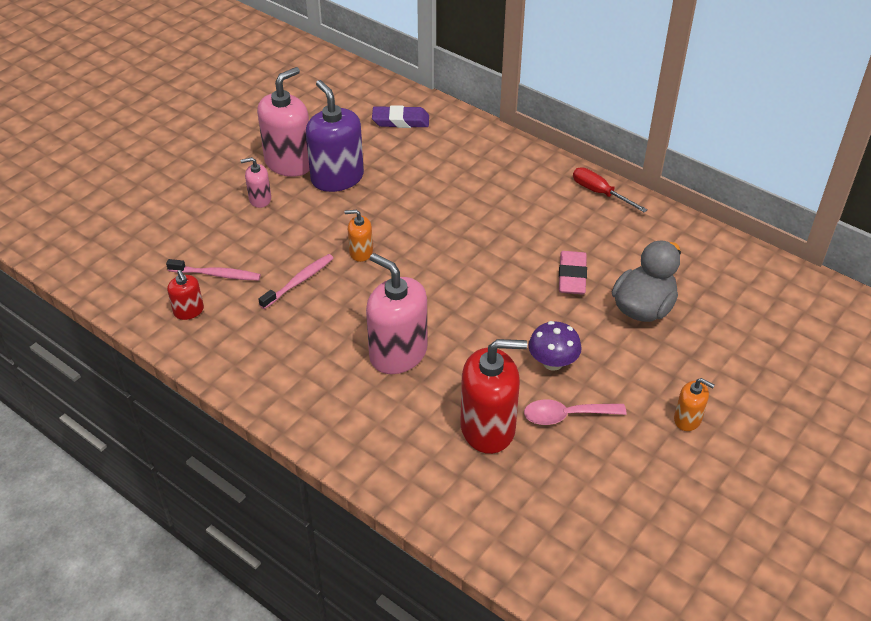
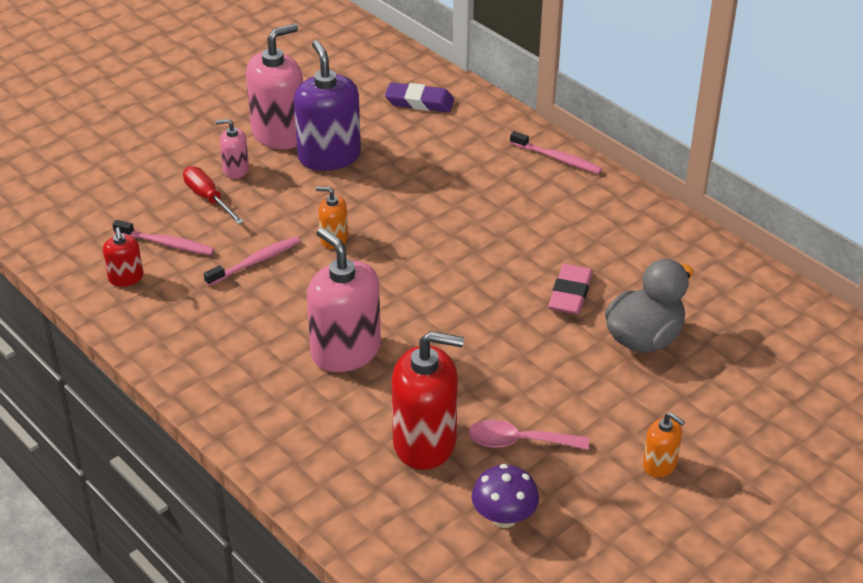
camera: 10 degrees right, 5 degrees down
purple mushroom [529,321,581,371] -> purple mushroom moved to [472,464,539,528]
red screwdriver [573,167,648,213] -> red screwdriver moved to [183,166,244,225]
none -> pink toothbrush [510,131,602,174]

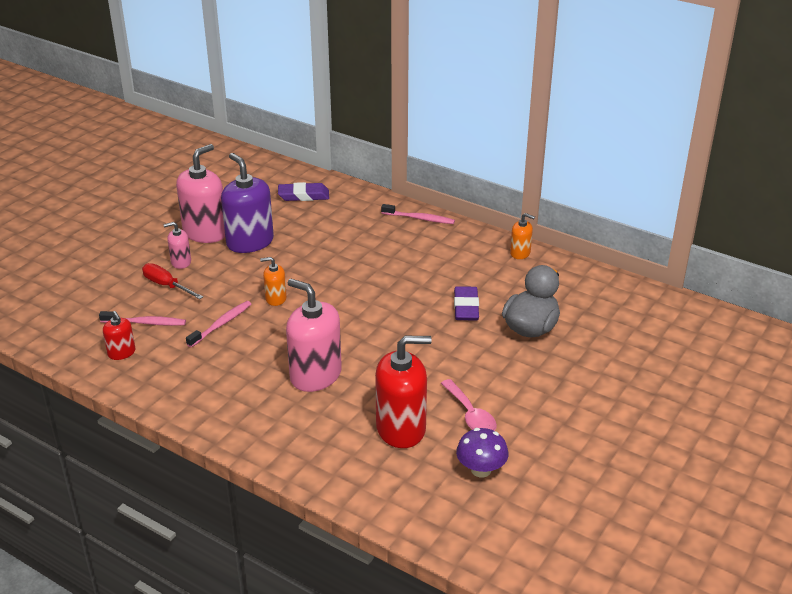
camera: 15 degrees left, 5 degrees down
pink spoon [468,420,589,450] -> pink spoon turned 105 degrees counterclockwise [441,379,497,431]
pink eraser [548,264,593,315] -> purple eraser [454,286,479,320]
orange soap dispenser [643,412,685,477] -> orange soap dispenser moved to [510,213,535,259]

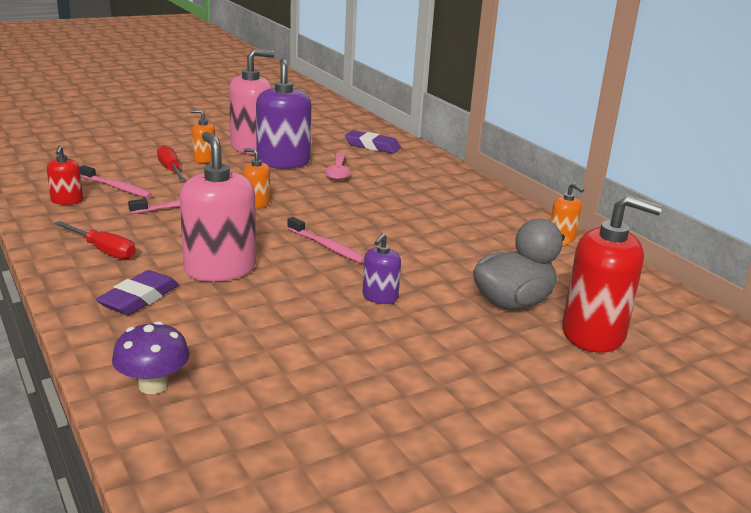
camera: 25 degrees right, 10 degrees down
pink soap dispenser [163,222,191,269] -> orange soap dispenser [190,110,215,163]
red soap dispenser [375,336,432,448] -> red soap dispenser moved to [562,195,662,353]
pink toothbrush [381,204,455,224] -> pink toothbrush moved to [287,217,364,263]
pink spoon [441,379,497,431] -> pink spoon moved to [325,152,351,181]
purple eraser [454,286,479,320] -> purple eraser moved to [96,270,179,315]
purple mushroom [456,428,509,477] -> purple mushroom moved to [112,321,190,394]
none -> red screwdriver [54,221,136,259]
none -> purple soap dispenser [362,233,401,304]

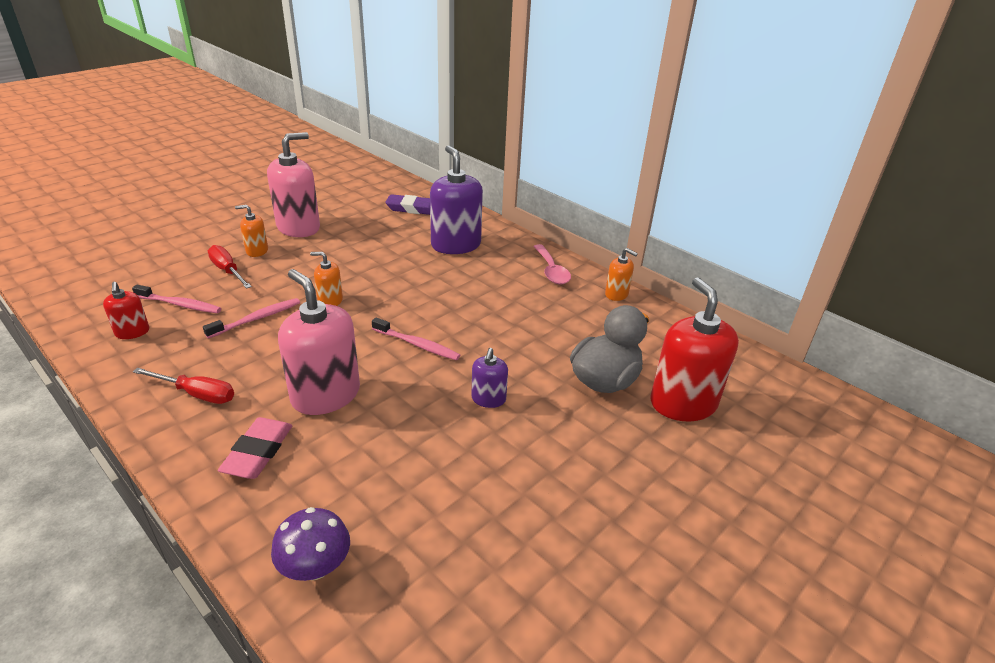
camera: 15 degrees left, 10 degrees up
purple eraser [96,270,179,315] -> pink eraser [218,417,292,479]
purple soap dispenser [256,58,311,169] -> purple soap dispenser moved to [430,145,483,254]
pink spoon [325,152,351,181] -> pink spoon moved to [533,244,571,284]
red soap dispenser [562,195,662,353] -> red soap dispenser turned 105 degrees counterclockwise [651,277,739,421]

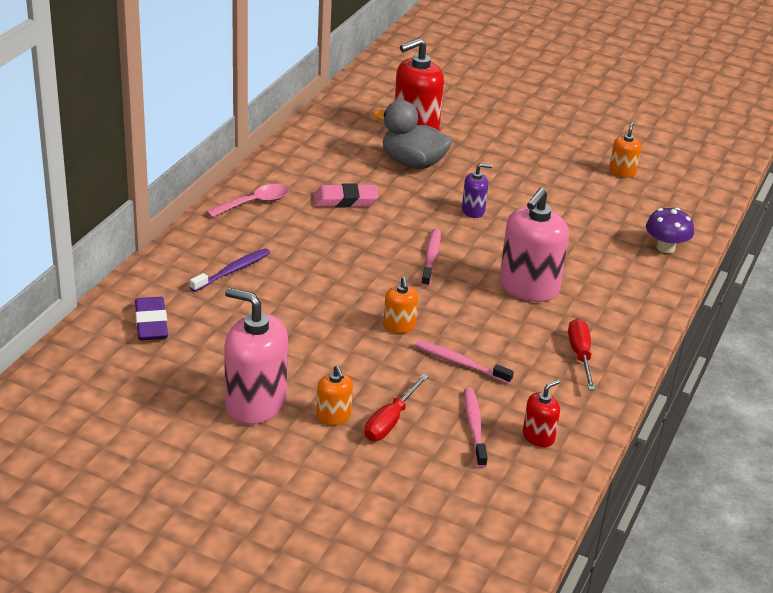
camera: 110 degrees left, 0 degrees up
pink eraser [218,417,292,479] -> pink eraser moved to [313,183,379,207]
purple soap dispenser [430,145,483,254] -> purple toothbrush [190,248,270,292]
orange soap dispenser [605,248,638,301] -> orange soap dispenser moved to [609,122,641,177]

